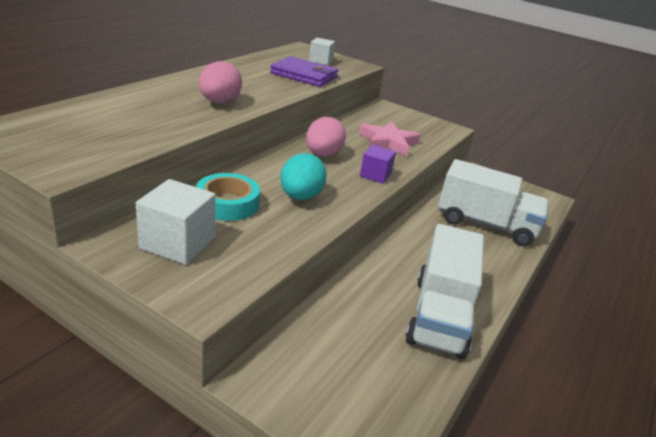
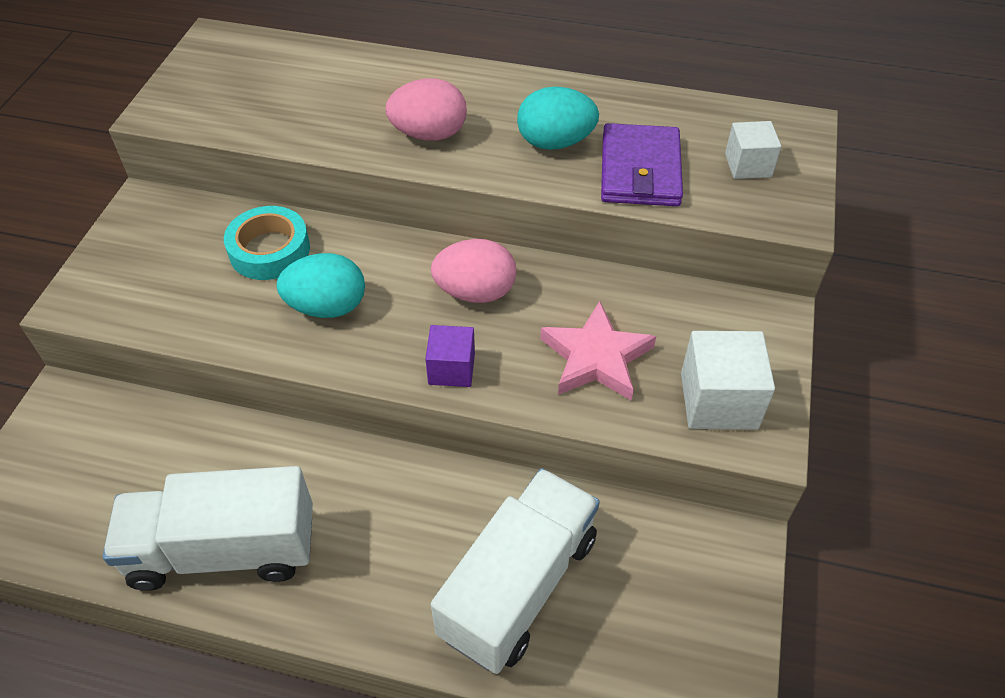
camera: 75 degrees right, 20 degrees up
white cube [136,179,216,265] -> white cube moved to [681,331,775,429]
white truck [438,159,549,246] -> white truck turned 150 degrees counterclockwise [431,468,600,674]
none -> turquoise egg [517,87,599,150]

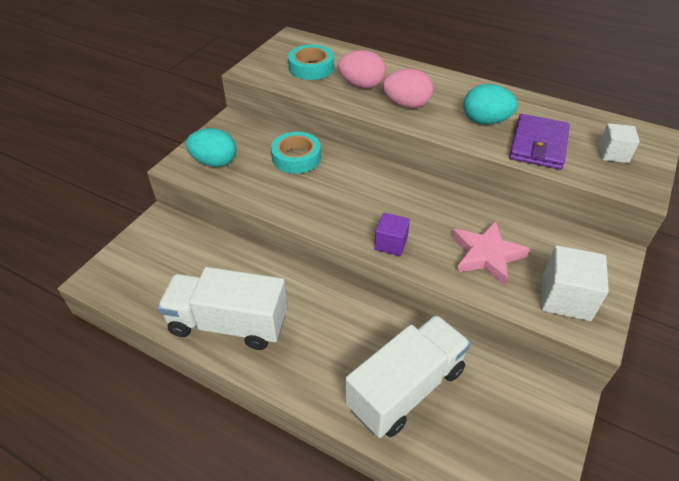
camera: 15 degrees right, 5 degrees down
turquoise egg [276,253,365,318] -> turquoise egg moved to [185,128,236,167]
pink egg [431,239,516,303] -> pink egg moved to [338,50,386,88]
none -> turquoise tape [288,45,334,80]

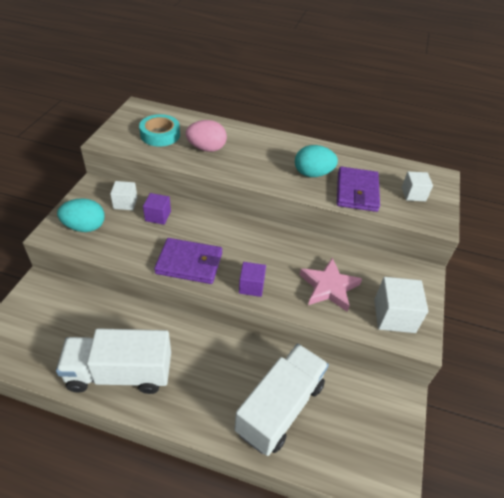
camera: 15 degrees left, 0 degrees up
turquoise tape [271,132,321,174] -> purple cube [143,193,171,225]
pink egg [383,69,433,108] -> none
none -> white cube [110,181,138,210]
none -> purple wallet [154,238,222,284]

